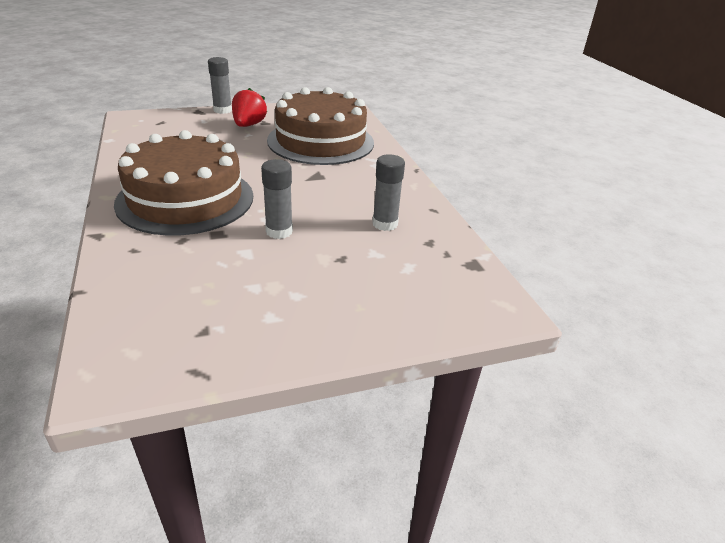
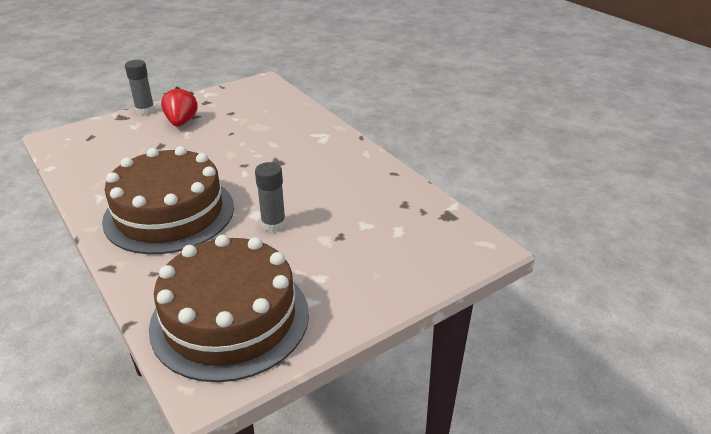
camera: 15 degrees left, 0 degrees up
brown cake [267,87,374,165] -> brown cake moved to [149,235,309,382]
grey glue stick [372,154,405,231] -> none

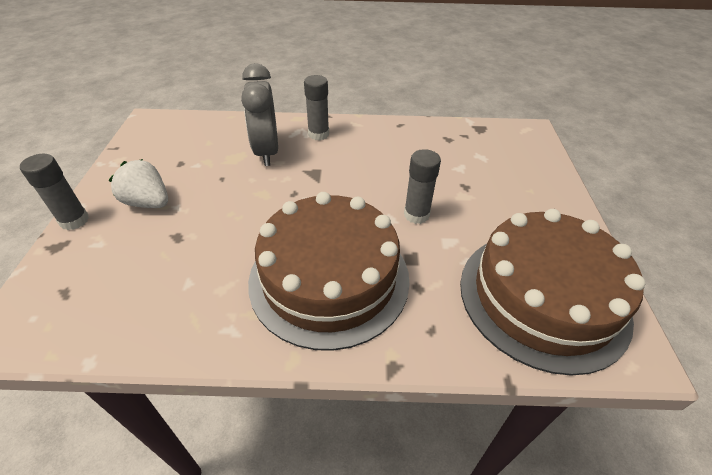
camera: 55 degrees left, 10 degrees up
red strawberry [161,87,198,127] -> white strawberry [108,159,168,208]
none -> grey clock [241,63,278,166]
none -> grey glue stick [304,75,329,140]

